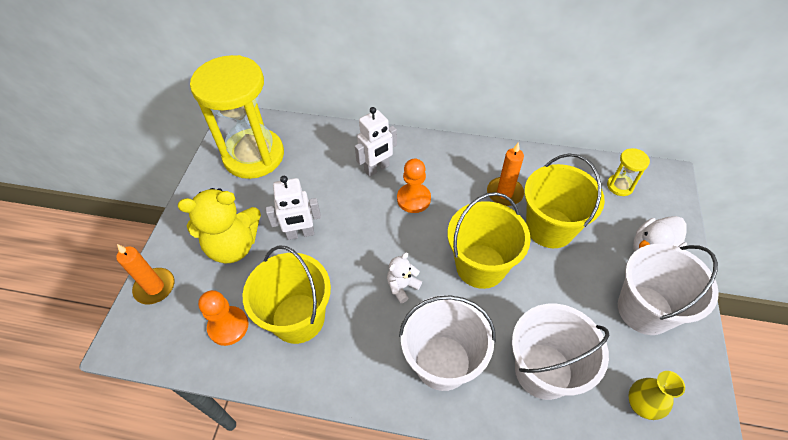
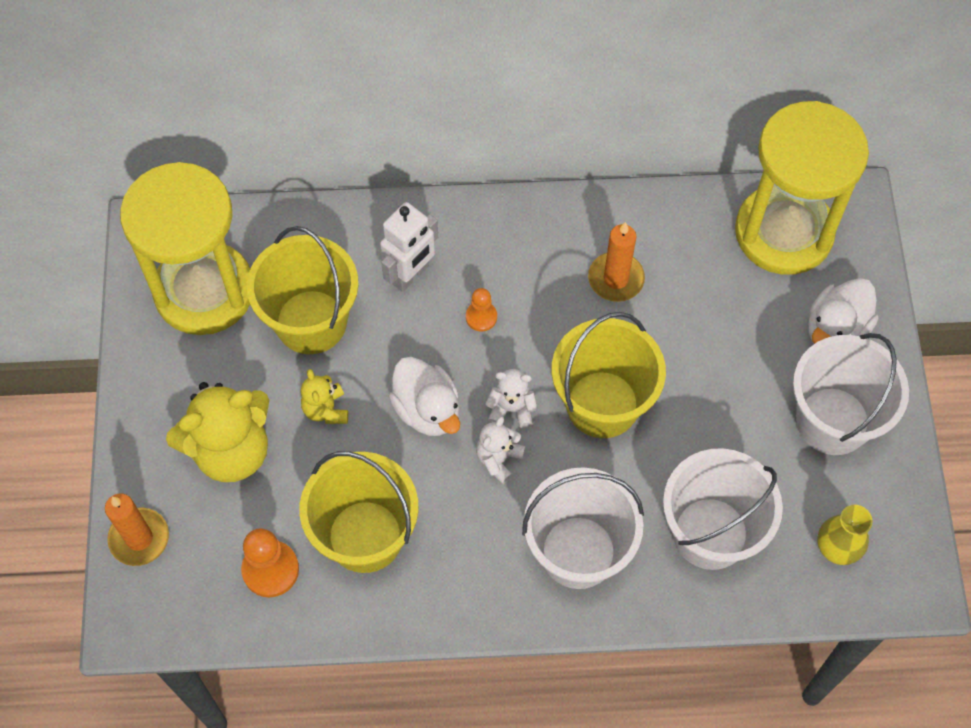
camera: 15 degrees left, 10 degrees up
white robot [266,176,321,240] -> yellow teddy bear [301,369,348,424]
orange pawn [397,158,431,213] -> orange pawn [466,288,497,331], size x0.60
yellow bucket [524,154,605,248] -> yellow bucket moved to [247,226,358,354]
yellow hourglass [607,148,650,196] -> yellow hourglass [735,101,869,275], size x2.49
none -> white duck [388,357,460,436]
none -> white teddy bear [486,369,538,428]

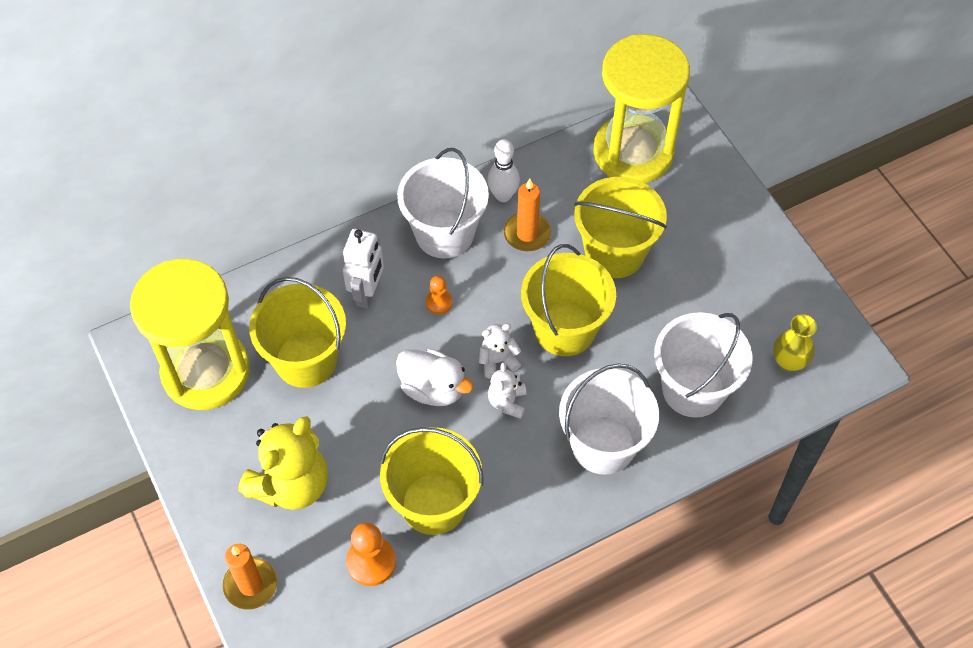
camera: 25 degrees left, 5 degrees down
yellow teddy bear [301,369,348,424] -> none
white bucket [793,333,909,455] -> white bucket moved to [397,148,489,258]
white duck [808,278,879,344] -> none
none -> white bowling pin [487,139,520,202]
none -> yellow bucket [574,177,667,278]

